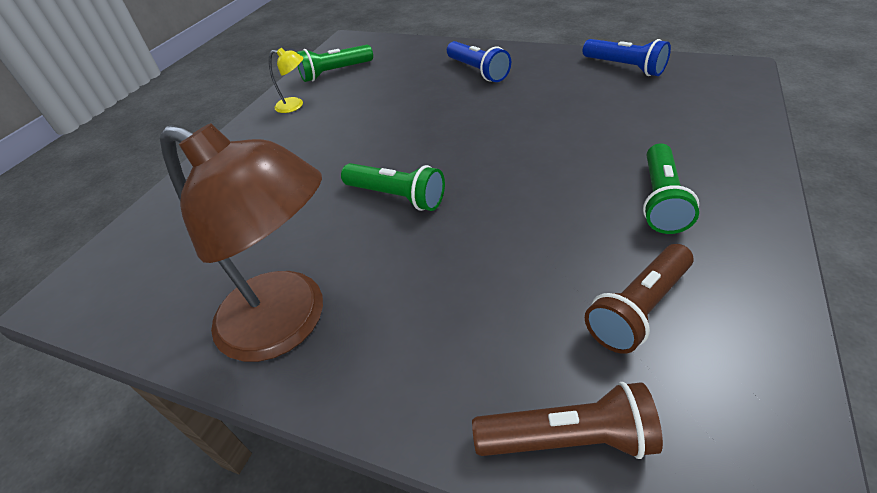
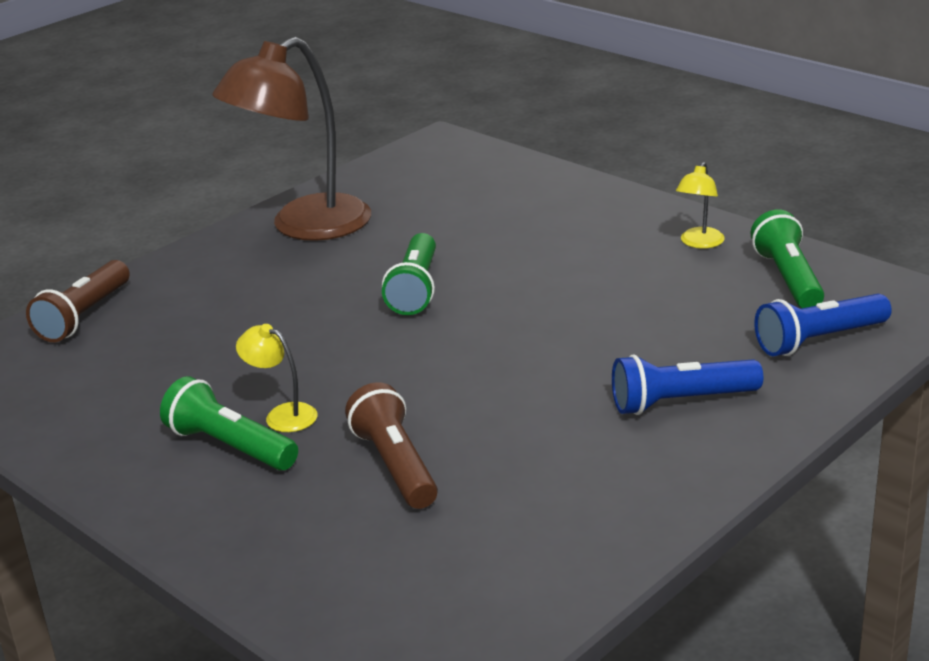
camera: 110 degrees right, 15 degrees down
green flashlight [341,163,445,211] -> green flashlight turned 45 degrees counterclockwise [382,233,436,315]
blue flashlight [583,39,671,76] -> blue flashlight moved to [754,294,892,356]
brown flashlight [585,244,693,354] -> brown flashlight moved to [345,382,438,509]
none -> yellow lamp [236,324,318,432]

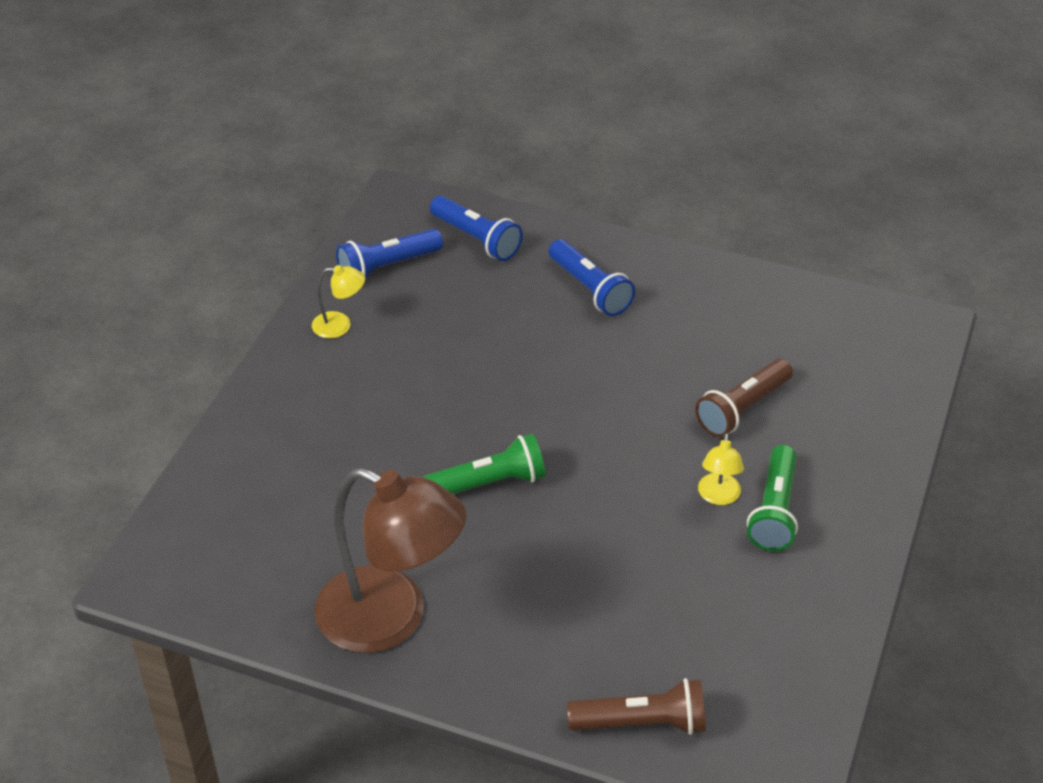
camera: 115 degrees left, 15 degrees up
green flashlight [751,210,824,308] -> blue flashlight [336,229,443,278]

